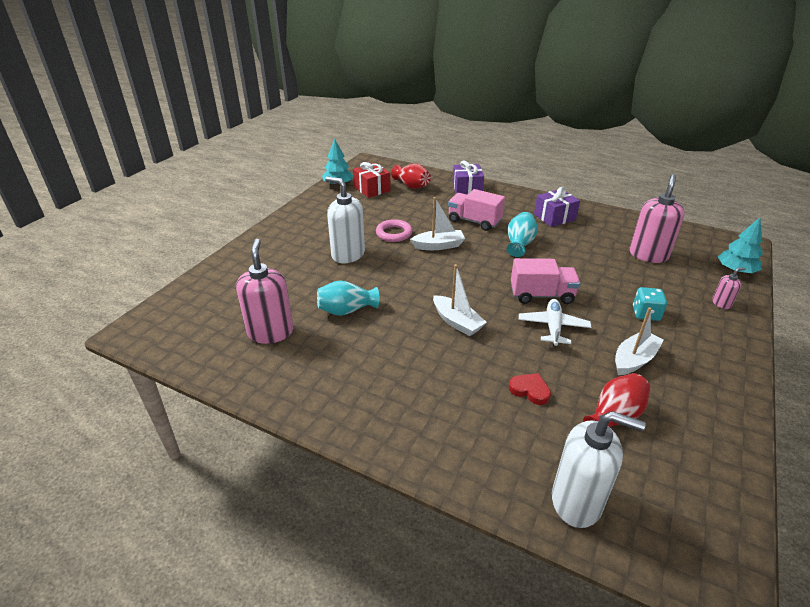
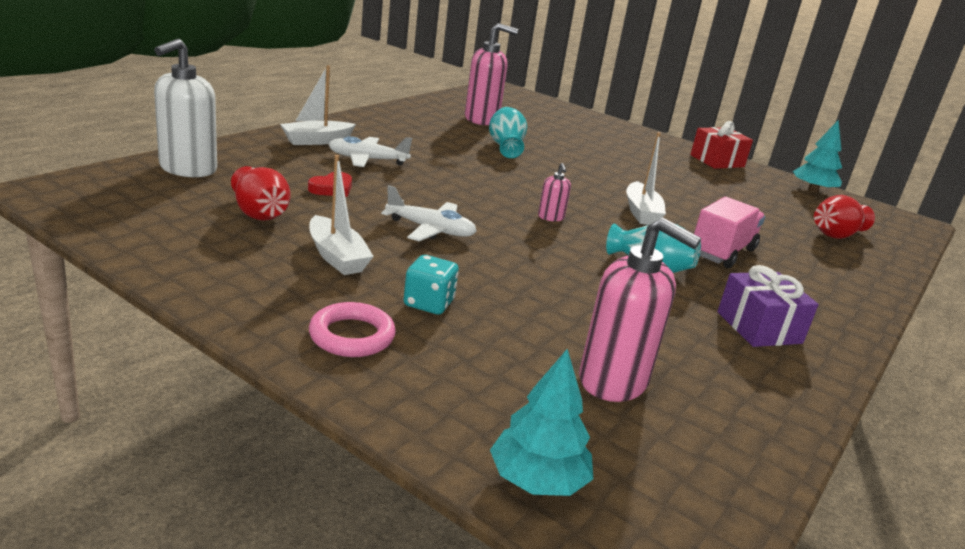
camera: 95 degrees right, 10 degrees down
white soap dispenser [325,177,365,264] -> none
red gift [353,162,391,198] -> red gift moved to [690,121,753,169]
pink ring [376,219,412,242] -> pink ring moved to [309,302,396,357]
white boat [433,264,487,336] -> white boat moved to [280,65,356,145]
purple gift [452,161,484,195] -> none
pink truck [511,258,581,304] -> none
pink soap dispenser [712,267,746,309] -> pink soap dispenser moved to [538,163,571,221]
none -> white plane [328,136,412,167]

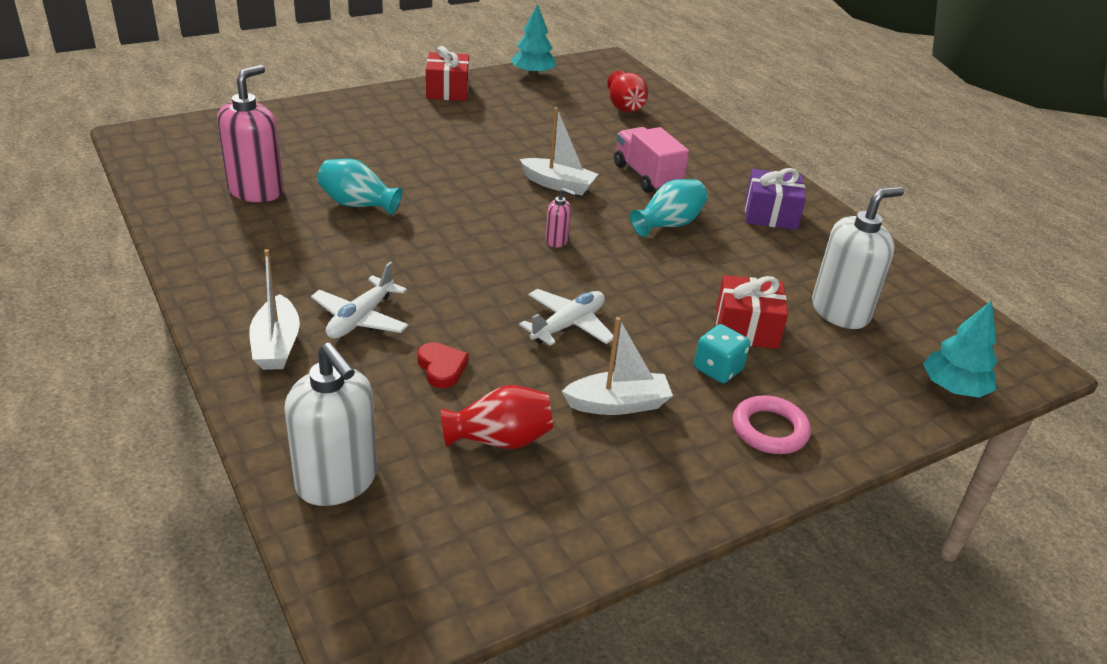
camera: 65 degrees left, 10 degrees up
pink soap dispenser [579,218,701,402] -> white soap dispenser [812,186,904,329]
none -> red gift [716,275,788,349]

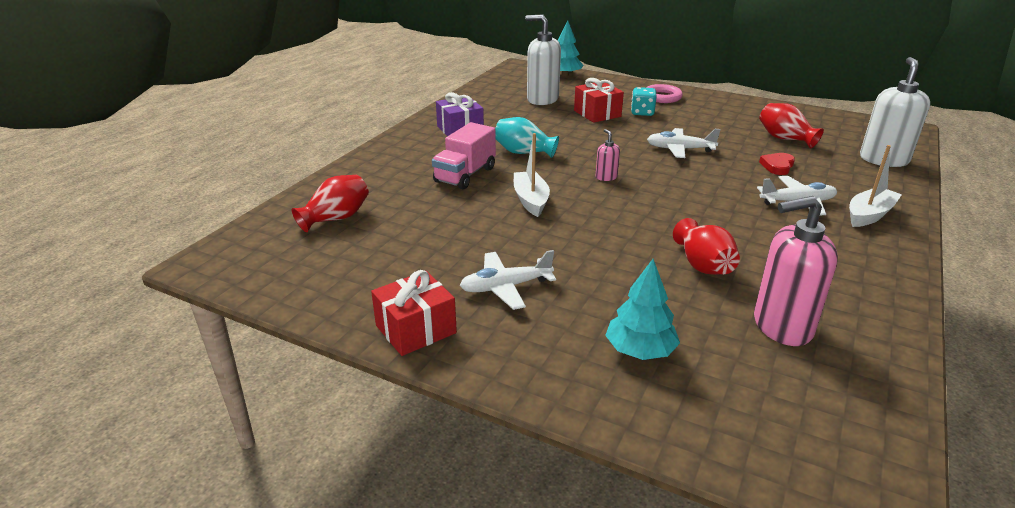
camera: 120 degrees left, 5 degrees down
turquoise vase [317,159,402,215] -> red vase [673,218,740,275]
turquoise tree [511,4,556,76] -> turquoise tree moved to [605,259,680,360]
white boat [562,317,673,415] -> none
none -> white plane [460,250,556,310]

